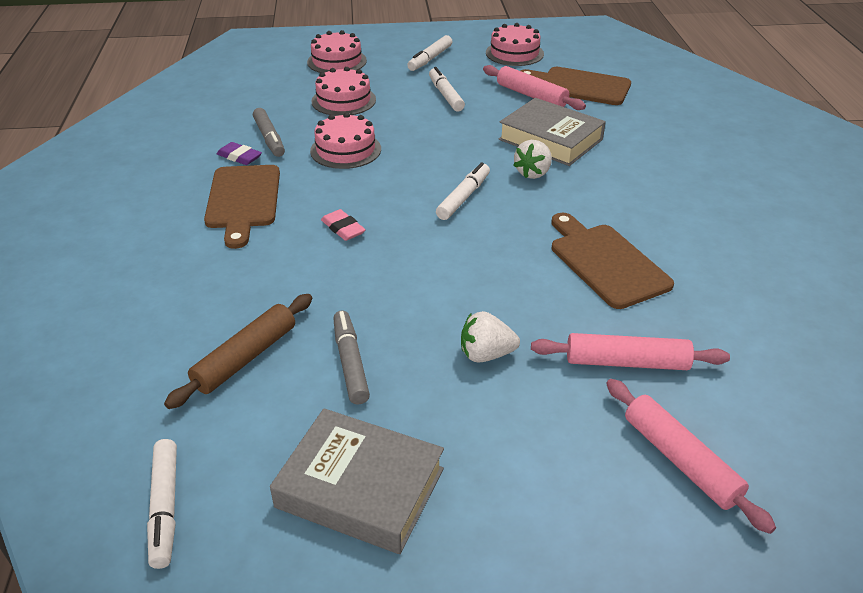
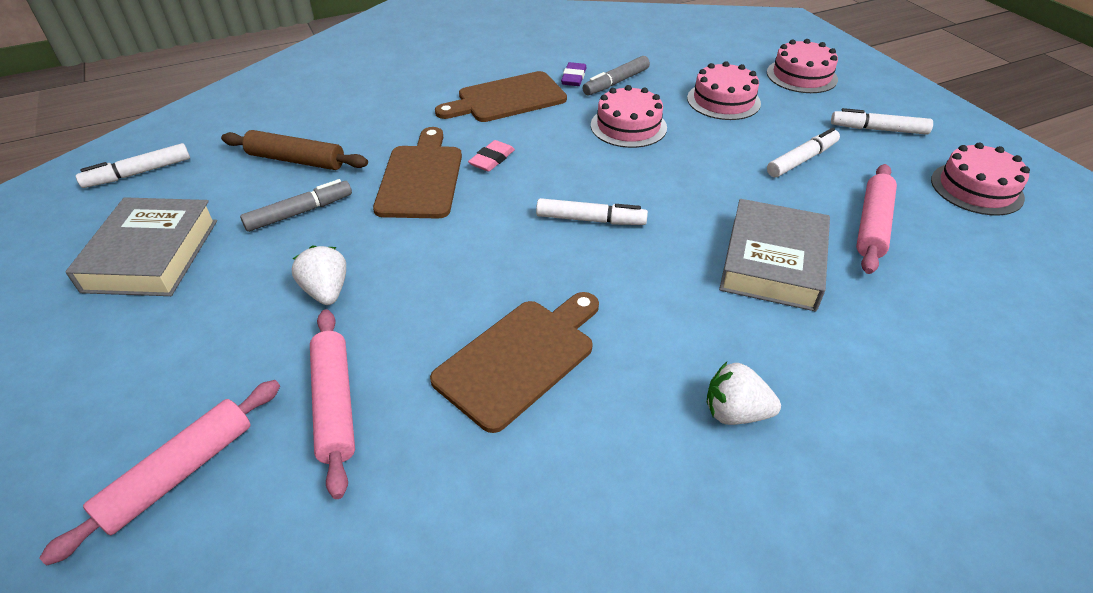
camera: 70 degrees right, 5 degrees up
white strawberry [513,140,552,179] -> white strawberry moved to [707,362,781,425]
brown cutting board [520,67,631,105] -> brown cutting board moved to [373,127,462,219]

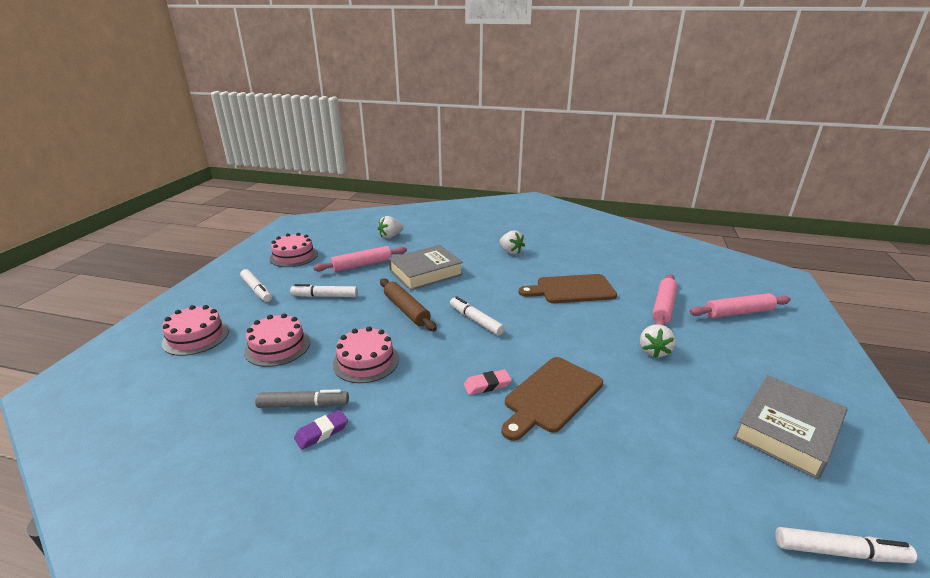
camera: 140 degrees left, 15 degrees down
brown rolling pin [221,130,368,170] -> brown rolling pin moved to [380,278,437,331]
grey marker [240,179,352,232] -> none
brown cutting board [435,71,567,122] -> none
none -> white strawberry [378,216,403,239]

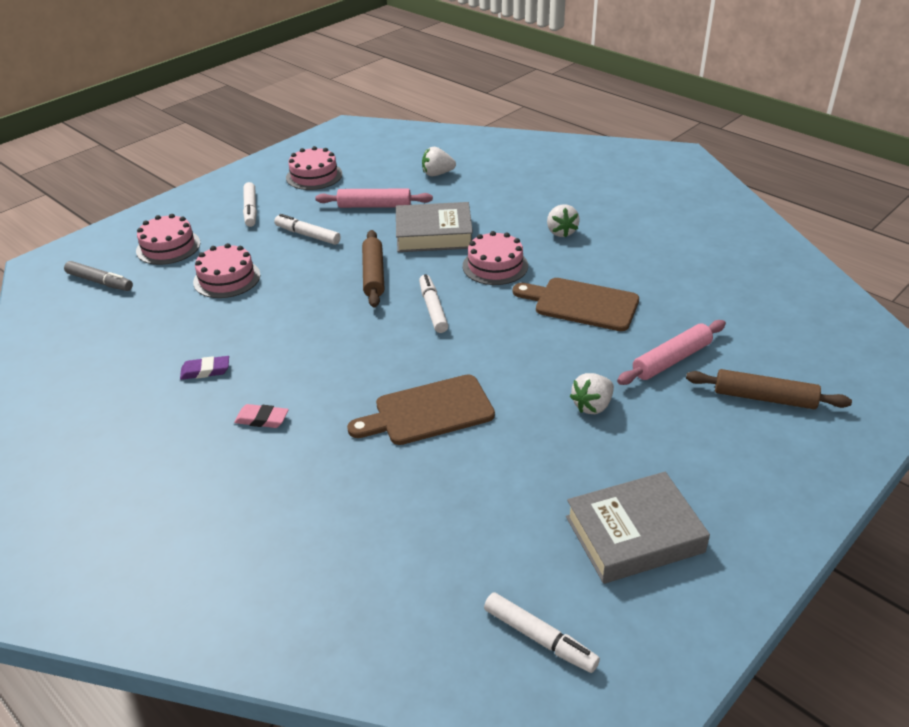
camera: 30 degrees right, 10 degrees up
grey marker [255,389,349,408] -> grey marker moved to [64,261,133,291]
pink cake [333,327,399,383] -> pink cake moved to [463,231,528,285]
pink eraser [464,369,512,395] -> pink eraser moved to [234,404,289,428]
pink rolling pin [689,293,791,318] -> brown rolling pin [686,369,852,409]

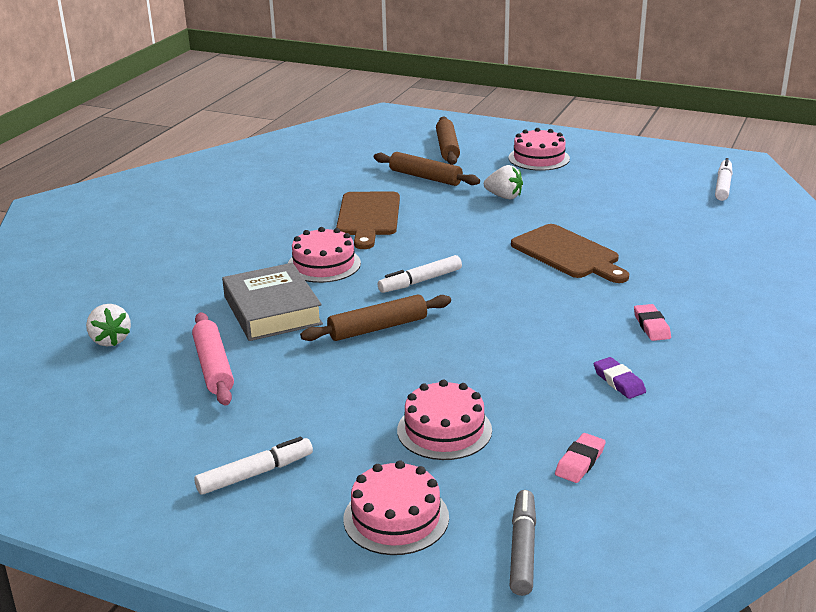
camera: 110 degrees left, 10 degrees down
white marker [274,214,341,245] -> none
pink cake [286,146,342,190] -> pink cake moved to [509,128,570,171]
white strawberry [547,204,580,238] -> none
grey book [566,472,710,584] -> none
pink rolling pin [617,320,726,385] -> brown rolling pin [374,152,480,186]
none -> pink eraser [555,433,606,483]

